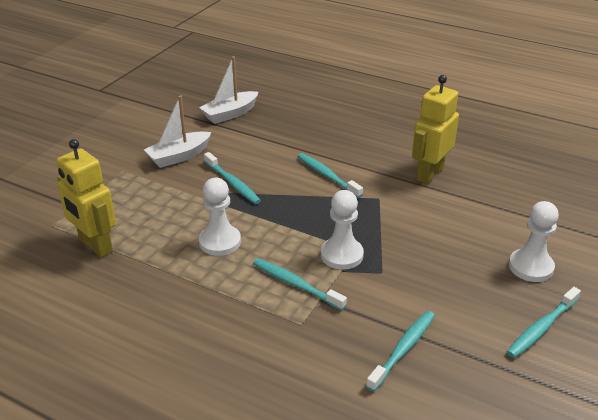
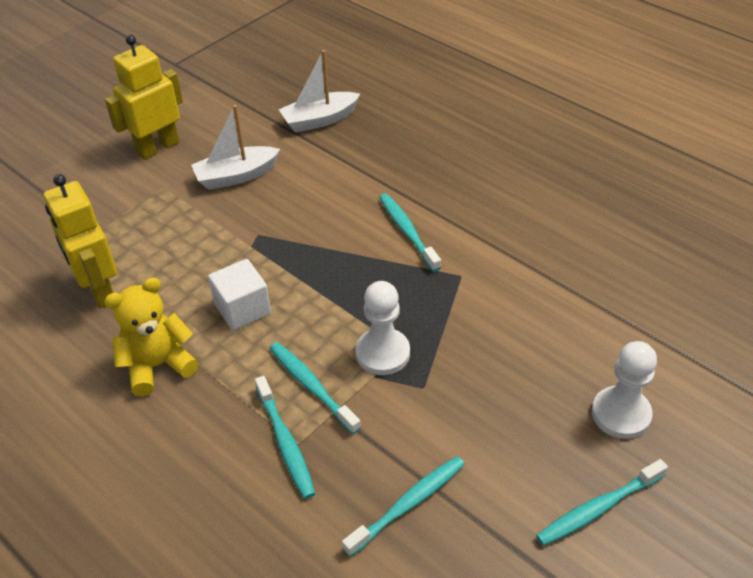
camera: 15 degrees right, 10 degrees up
white pawn [199,178,241,256] -> white cube [208,259,271,330]
turquoise toothbrush [204,152,261,204] -> turquoise toothbrush moved to [255,376,316,499]
yellow robot [412,75,459,184] -> yellow robot moved to [105,35,183,160]
none -> yellow teddy bear [104,277,199,397]

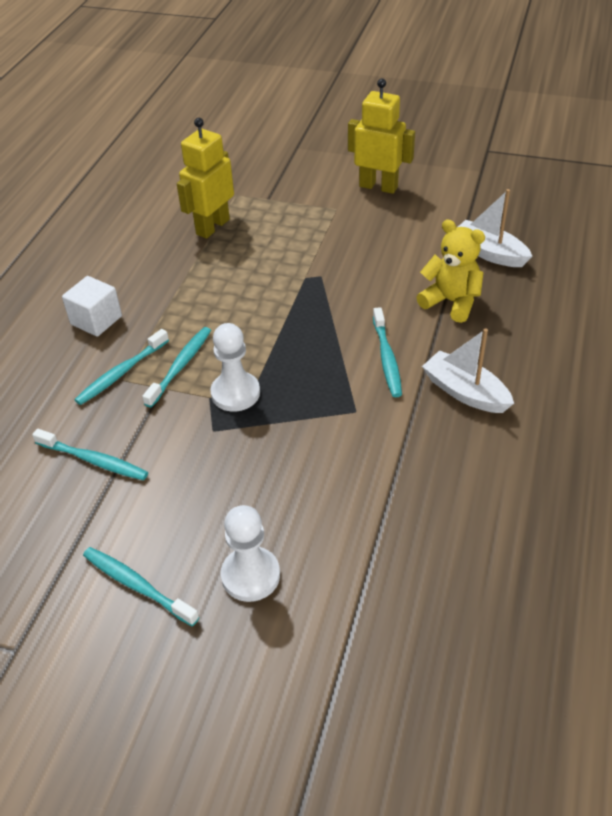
camera: 65 degrees right, 0 degrees up
yellow teddy bear [104,277,199,397] -> yellow teddy bear moved to [416,220,485,323]
white boat [191,105,280,190] -> white boat moved to [422,328,514,413]
white cube [208,259,271,330] -> white cube moved to [62,276,122,337]
turquoise toothbrush [379,193,441,272] -> turquoise toothbrush turned 135 degrees clockwise [373,307,402,397]

